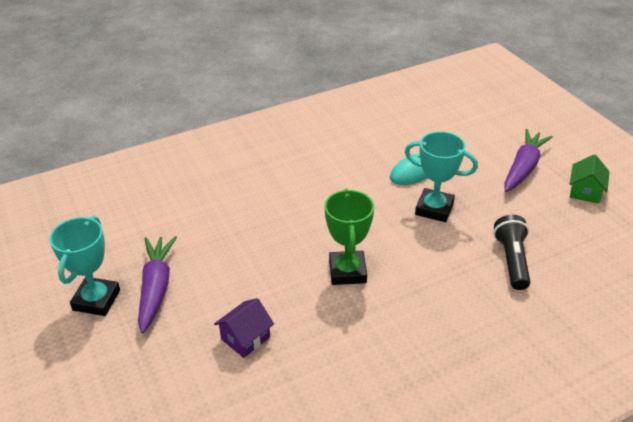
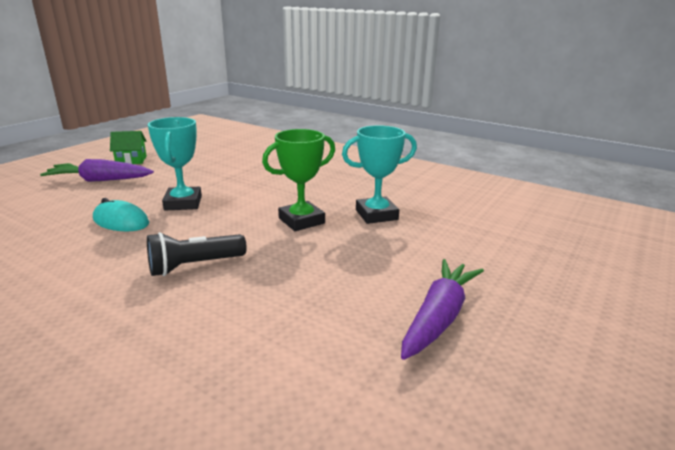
camera: 120 degrees left, 15 degrees down
turquoise trophy [49,216,120,316] -> turquoise trophy moved to [342,125,417,224]
purple carrot [138,236,177,333] -> purple carrot turned 150 degrees clockwise [401,259,484,360]
purple house [214,298,274,358] -> none
black flashlight [494,215,530,290] -> black flashlight moved to [147,232,247,276]

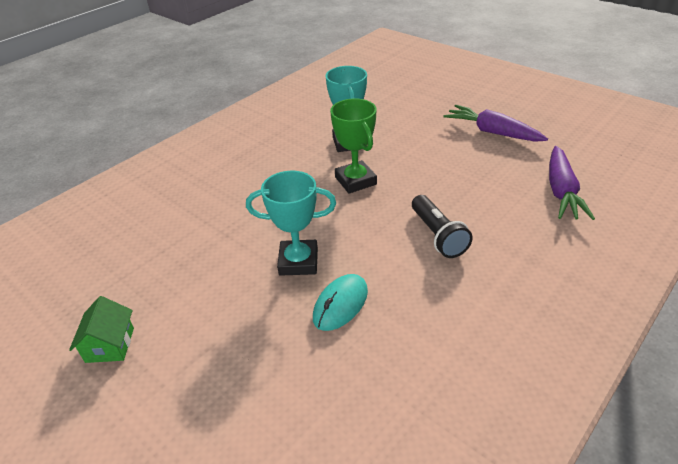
camera: 80 degrees left, 15 degrees up
purple carrot [40,159,154,182] -> purple carrot moved to [549,146,595,220]

